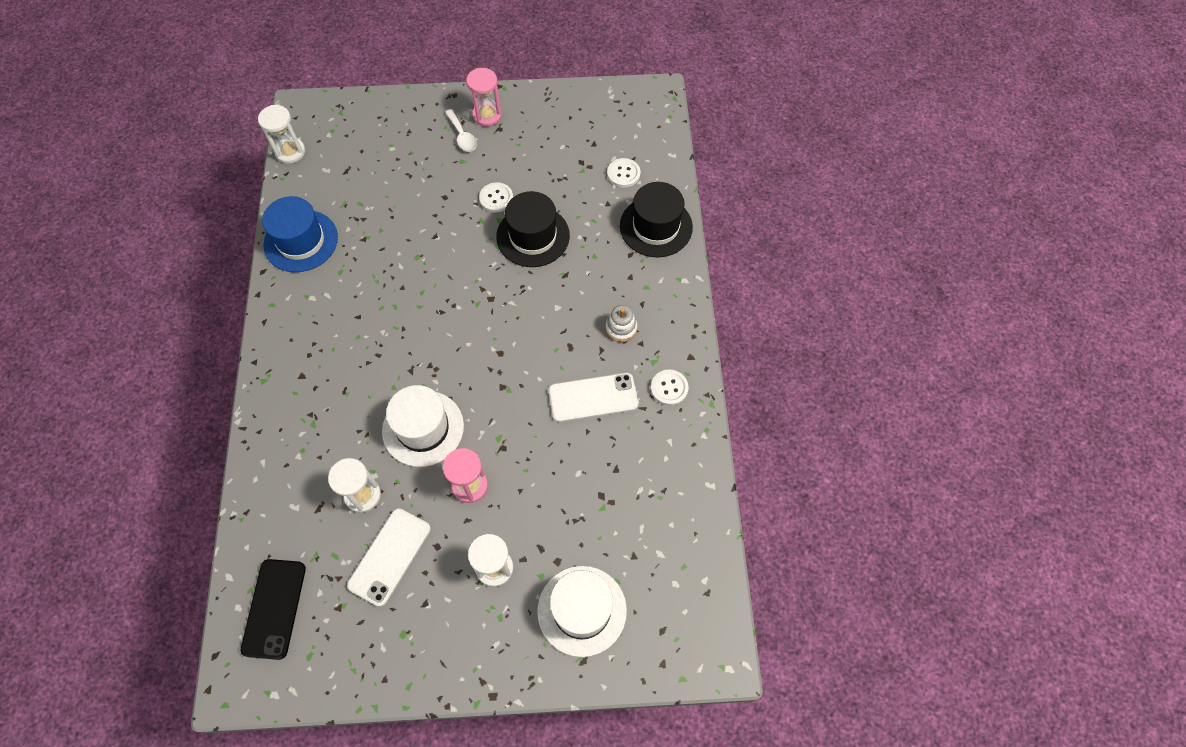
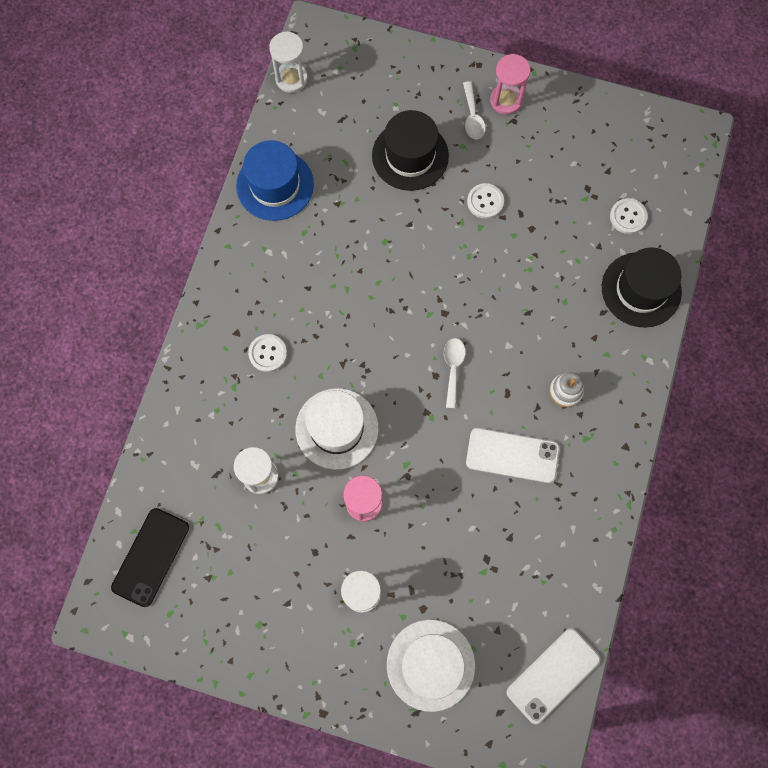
camera: 20 degrees right, 10 degrees up
white phone [347,508,431,607] -> white phone moved to [506,628,600,724]
black hat [496,191,570,267] -> black hat moved to [372,110,449,191]
white button [651,370,689,406] -> white button moved to [248,334,287,372]
none -> white spoon [444,338,466,408]

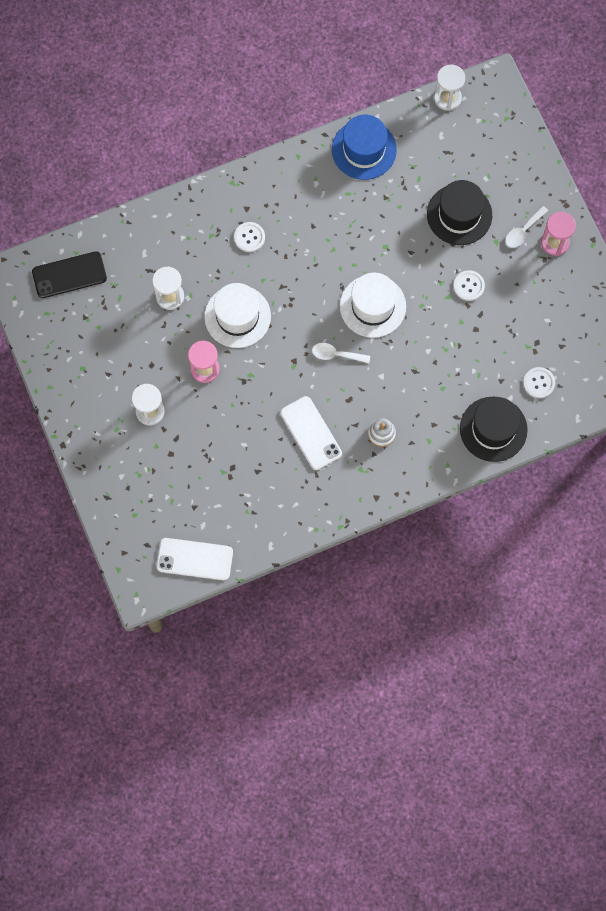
camera: 50 degrees right, 0 degrees up
white hat [387,619,475,712] -> white hat moved to [340,273,406,338]
white spoon [444,338,466,408] -> white spoon turned 135 degrees counterclockwise [312,343,370,363]

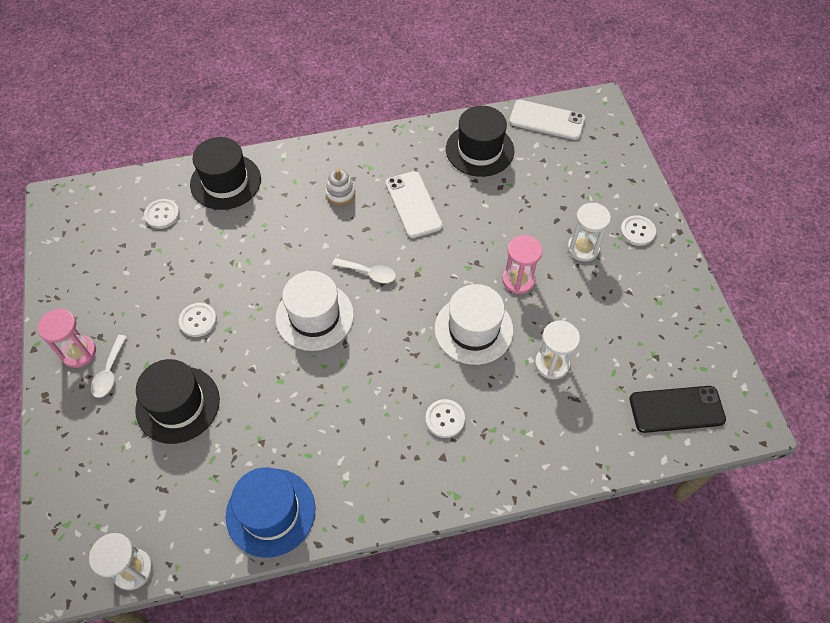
camera: 170 degrees left, 15 degrees down
white spoon [505,206,548,248] -> white spoon turned 135 degrees clockwise [91,335,127,398]
none -> black hat [446,106,514,177]
none -> white button [620,215,656,246]

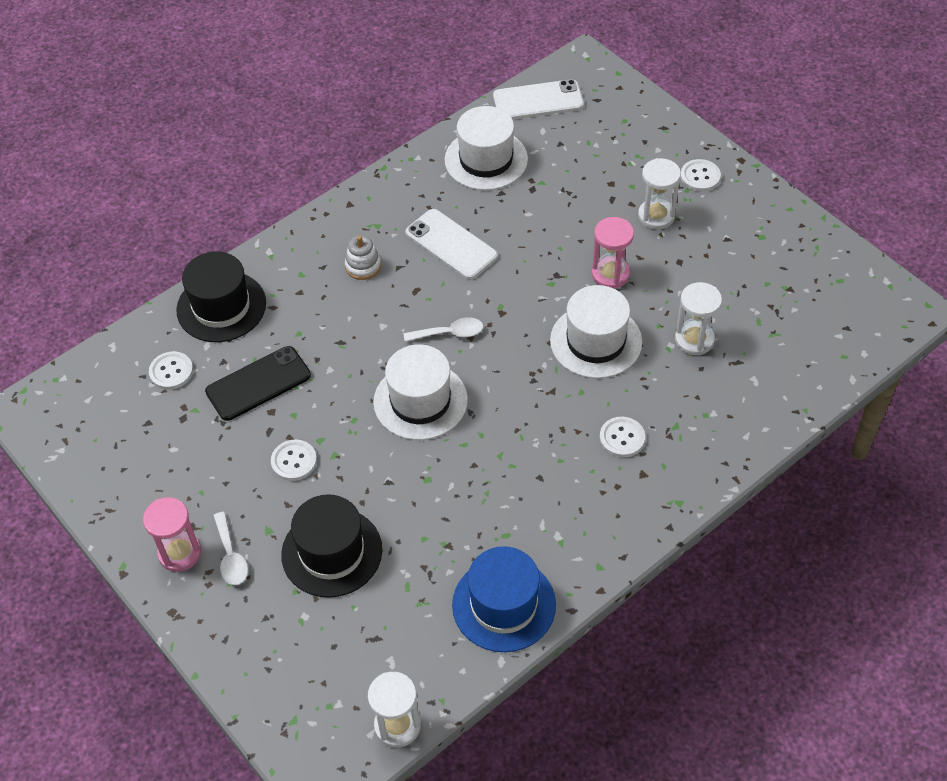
camera: 25 degrees left, 5 degrees down
black hat [446,106,514,177] -> white hat [445,106,528,190]
black phone [630,386,726,433] -> black phone moved to [205,346,311,421]

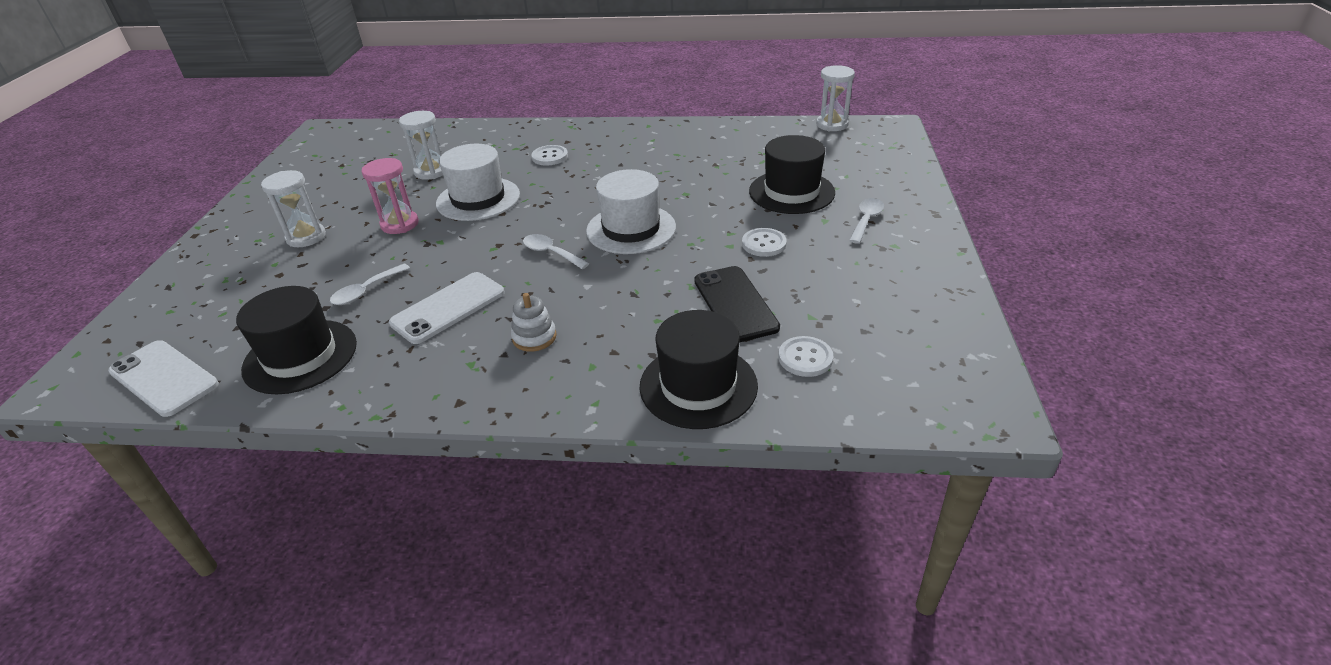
camera: 135 degrees left, 15 degrees down
pink hourglass [143,497,201,572] -> none
black phone [205,346,311,421] -> black phone turned 60 degrees clockwise [694,266,780,343]
white phone [405,209,498,279] -> white phone turned 45 degrees clockwise [389,272,505,344]
white hat [445,106,528,190] -> black hat [236,286,357,394]
blue hat [452,546,556,652] -> none
white button [680,159,721,192] -> none
none -> white spoon [330,264,410,305]

